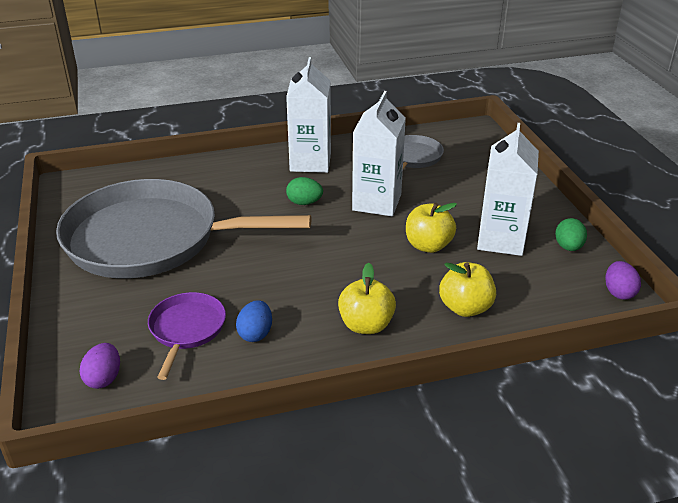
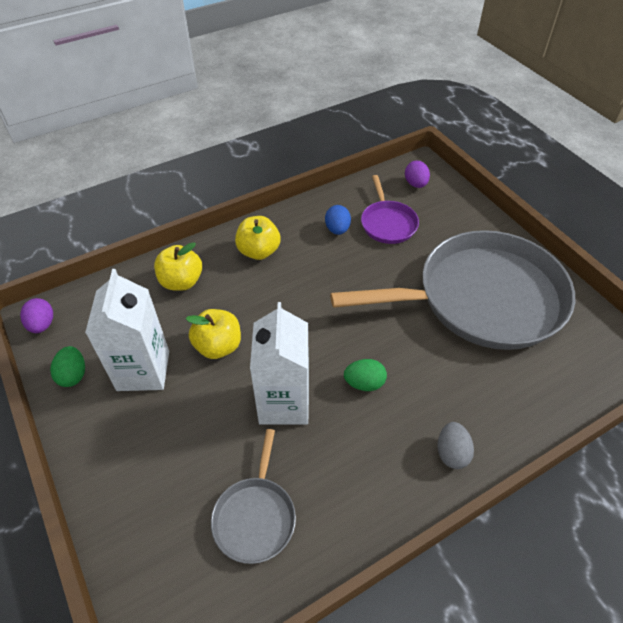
camera: 165 degrees right, 15 degrees up
white carton [286,57,331,173] -> none
none -> grey egg [437,422,474,469]

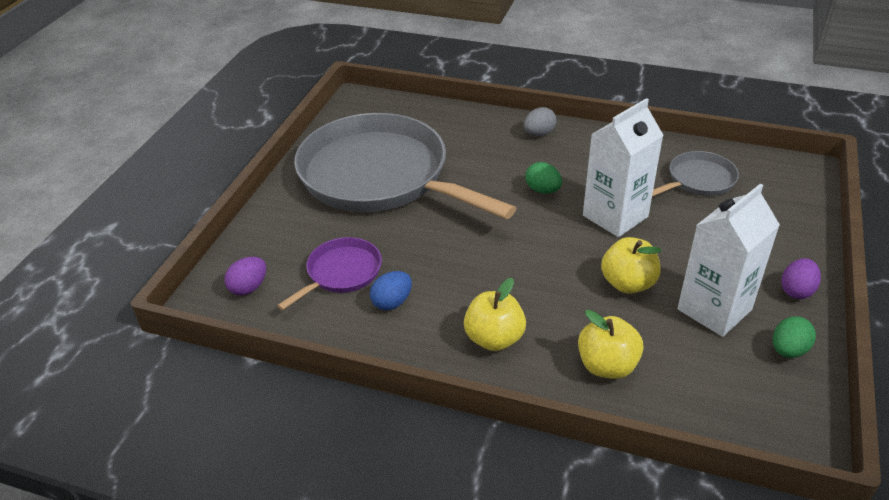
camera: 130 degrees left, 10 degrees down
purple egg [20,298,53,333] -> purple egg moved to [781,258,821,299]

